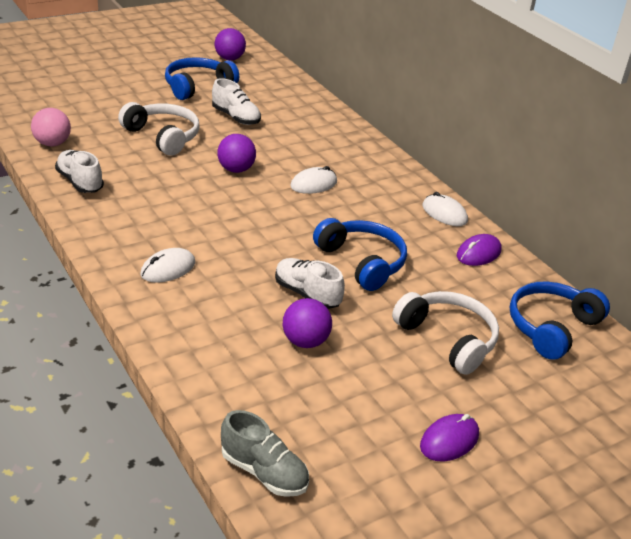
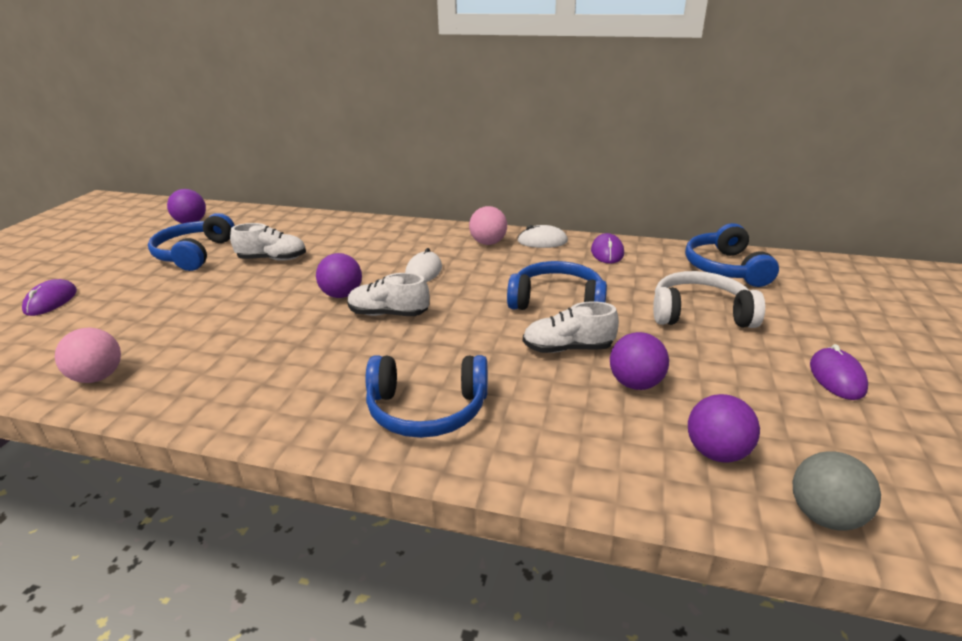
camera: 40 degrees left, 5 degrees down
white shoe [55,150,104,193] -> white shoe moved to [348,273,429,316]
white headphones [118,102,200,156] -> none
white mouse [141,248,195,283] -> blue headphones [365,355,488,438]
grey shoe [221,410,309,497] -> grey ball [793,452,881,531]
none -> purple mouse [22,279,77,316]
none -> pink ball [469,206,507,245]
none -> purple ball [688,394,760,463]

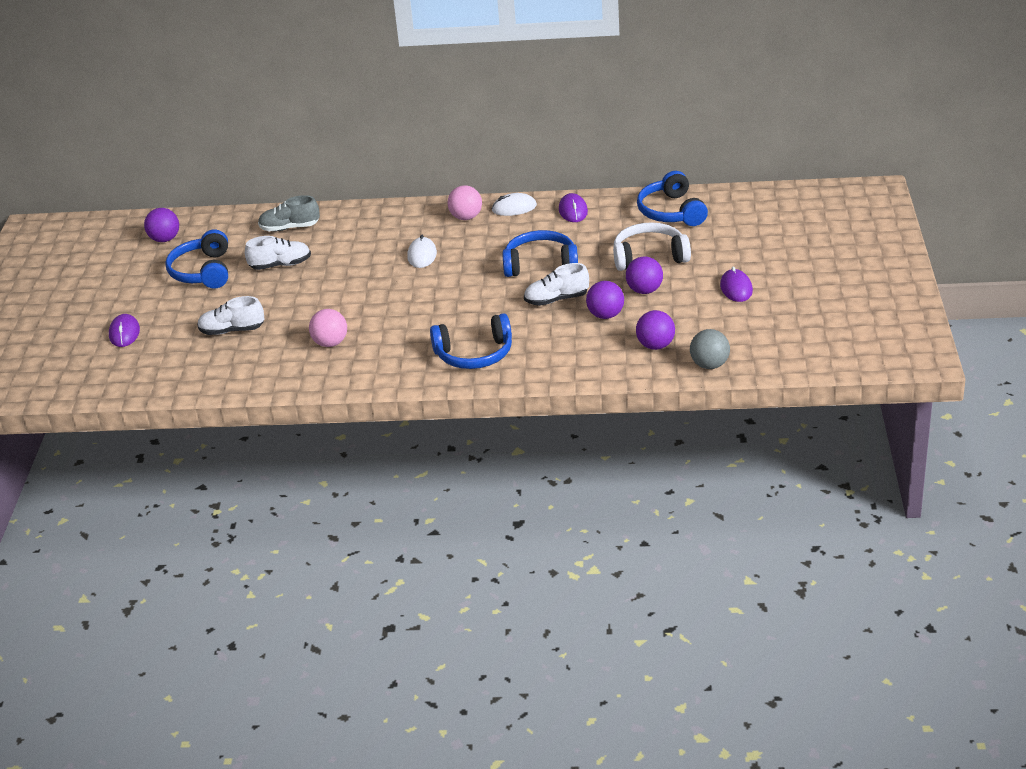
camera: 10 degrees left, 5 degrees up
pink ball [55,328,121,383] -> pink ball moved to [309,309,347,347]
purple ball [316,253,362,298] -> purple ball moved to [626,257,663,294]
white shoe [348,273,429,316] -> white shoe moved to [197,296,264,335]
none -> grey shoe [258,195,320,231]

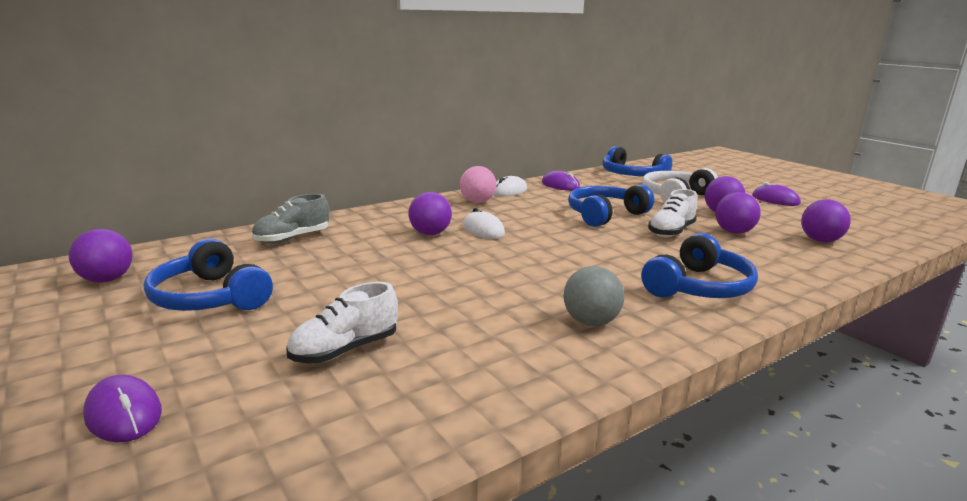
camera: 40 degrees left, 15 degrees down
white shoe [245,236,311,270] -> none
pink ball [309,309,347,347] -> none
grey ball [690,329,730,369] -> grey ball moved to [563,266,624,326]
none -> purple ball [408,192,452,235]

